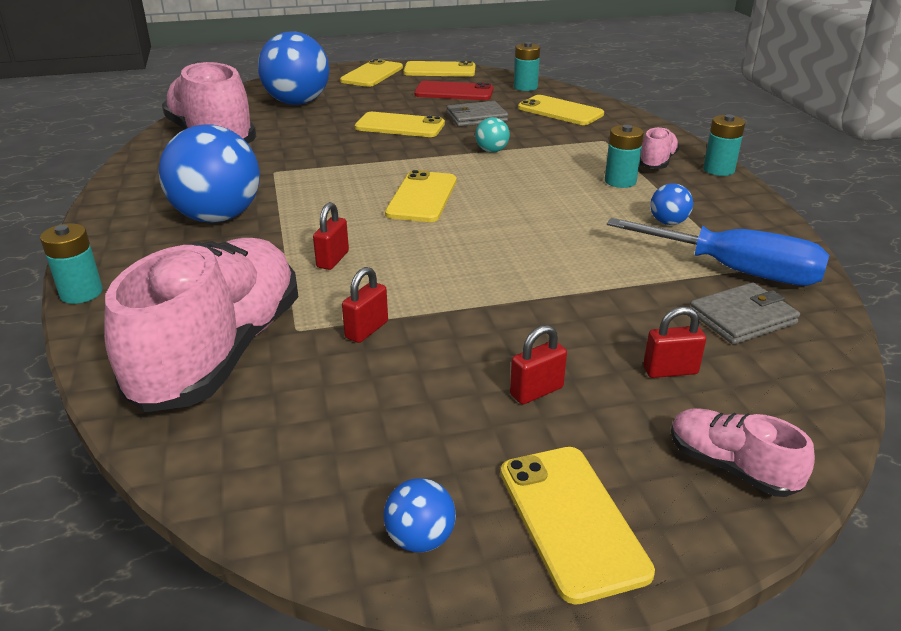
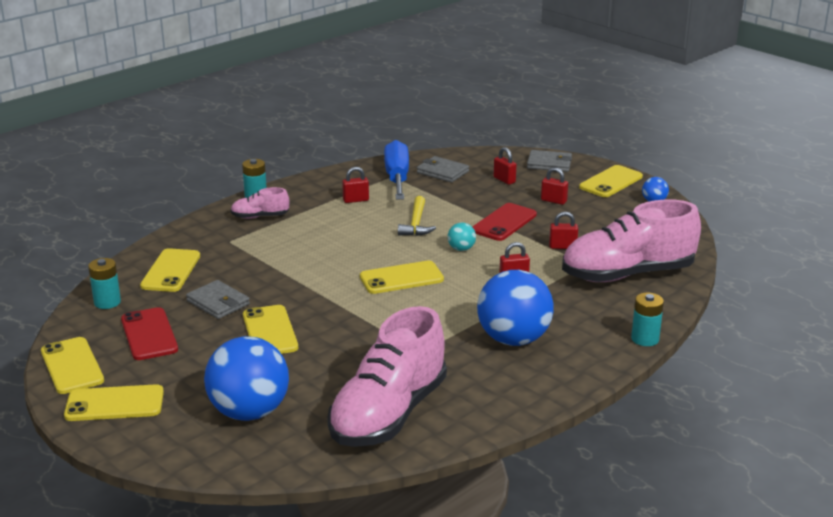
camera: 120 degrees left, 5 degrees down
turquoise ball [475,117,510,153] -> turquoise ball moved to [448,223,476,251]
turquoise battery [605,125,644,188] -> none
blue ball [650,183,693,225] -> red padlock [342,167,369,203]
pink shoe [671,408,815,497] -> grey wallet [527,150,572,172]
none -> yellow hammer [398,196,436,236]
none -> red phone [472,203,537,241]

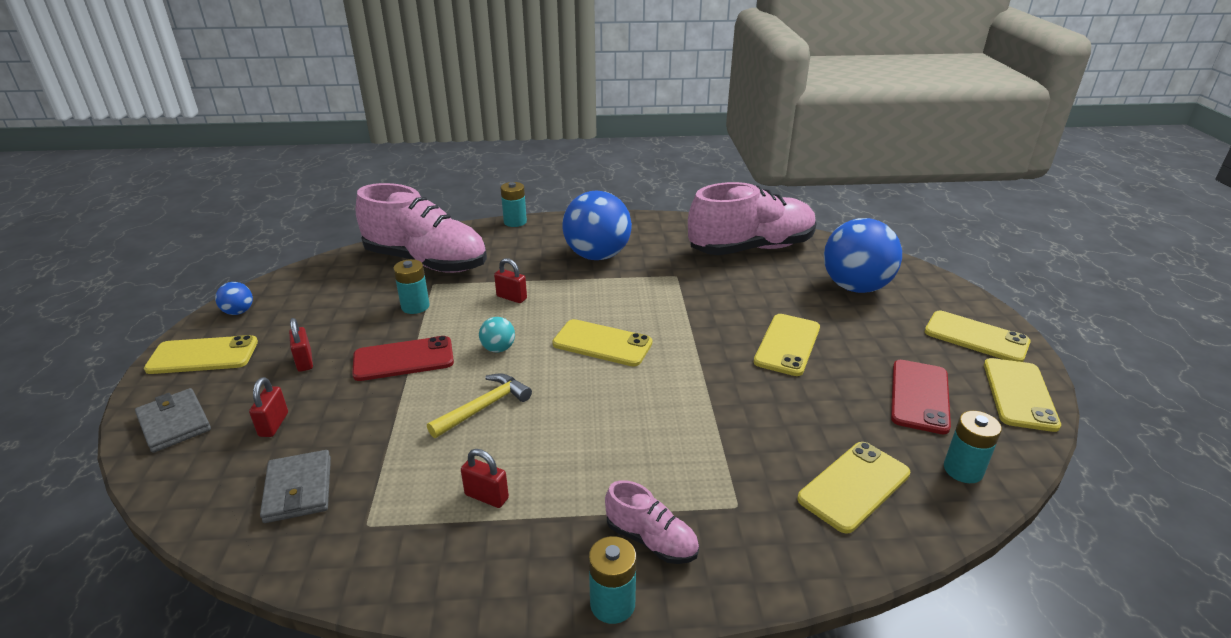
camera: 140 degrees left, 5 degrees up
grey wallet [186,280,250,319] -> none
blue screwdriver [384,140,409,200] -> none
red padlock [549,212,578,249] -> turquoise battery [393,259,430,314]

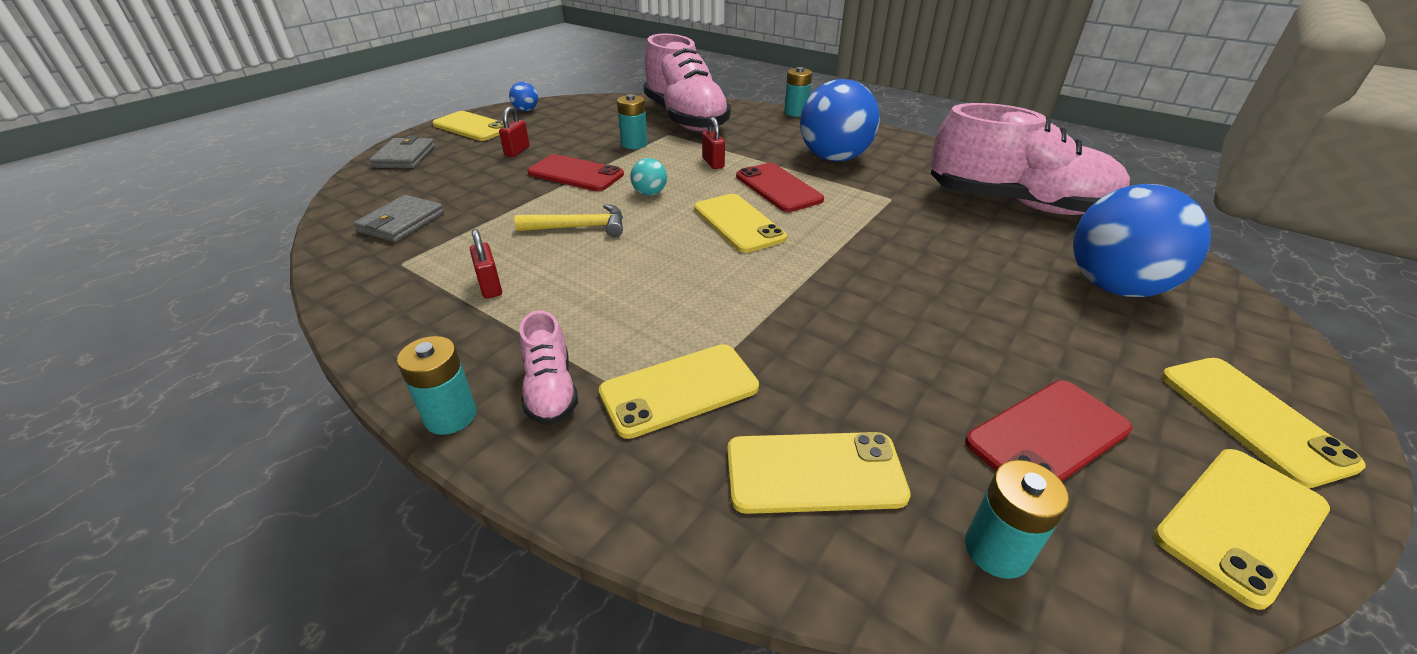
camera: 40 degrees right, 5 degrees up
red padlock [249,377,288,437] -> none
yellow phone [754,314,820,376] -> yellow phone moved to [599,344,759,439]
none -> red phone [736,163,824,212]

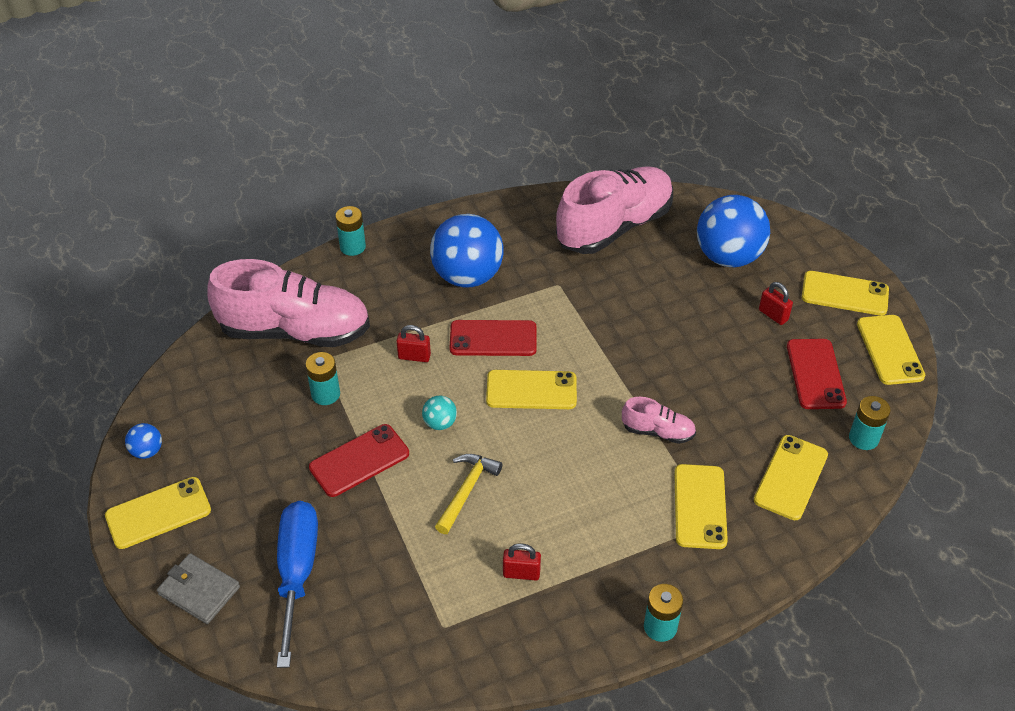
camera: 60 degrees left, 10 degrees up
grey wallet [354,195,444,242] -> none
red padlock [499,107,530,157] -> red padlock moved to [759,282,793,325]
pink shoe [519,310,578,425] -> pink shoe moved to [622,397,696,444]
none -> blue screwdriver [277,501,318,668]

